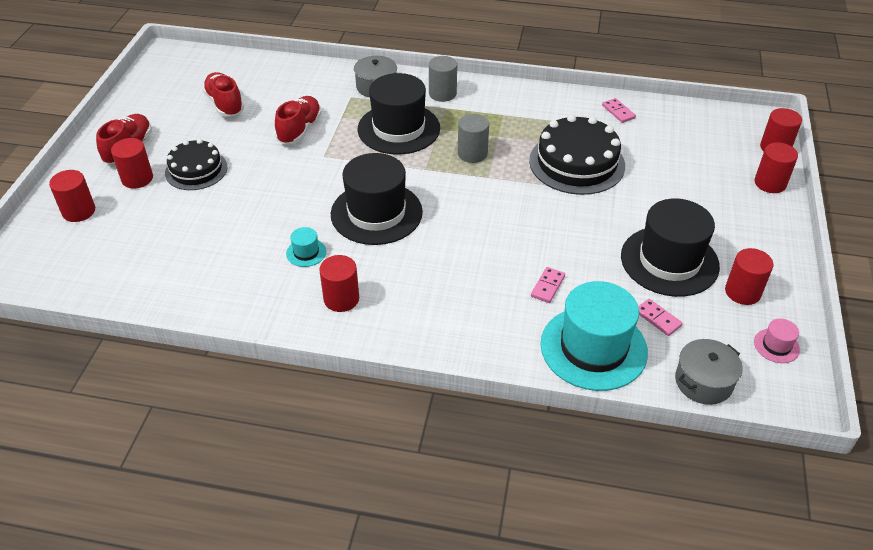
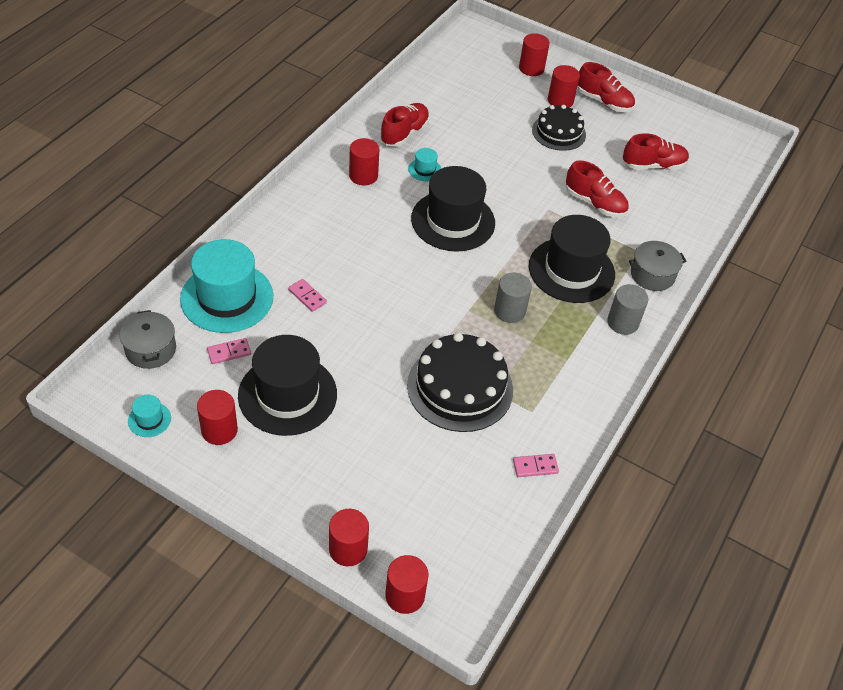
camera: 105 degrees right, 5 degrees up
pink hat [754,319,800,363] -> turquoise hat [128,395,171,437]
none -> red shoe [380,103,430,147]

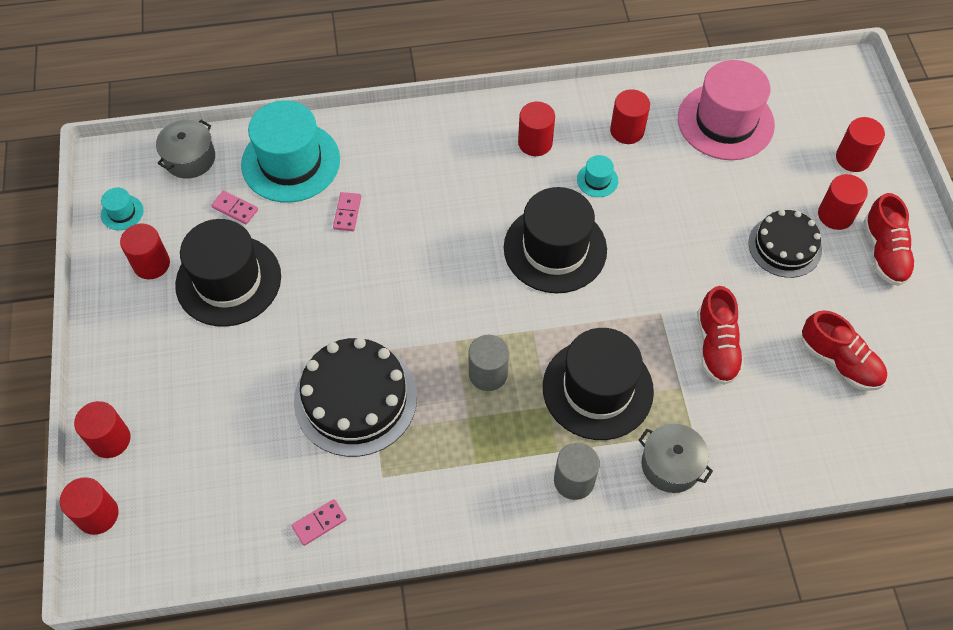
camera: 55 degrees right, 10 degrees up
red shoe [380,103,430,147] -> red cylinder [610,89,650,144]
pink domino [513,454,559,477] -> pink domino turned 75 degrees counterclockwise [292,499,347,546]
none -> pink hat [678,60,775,160]

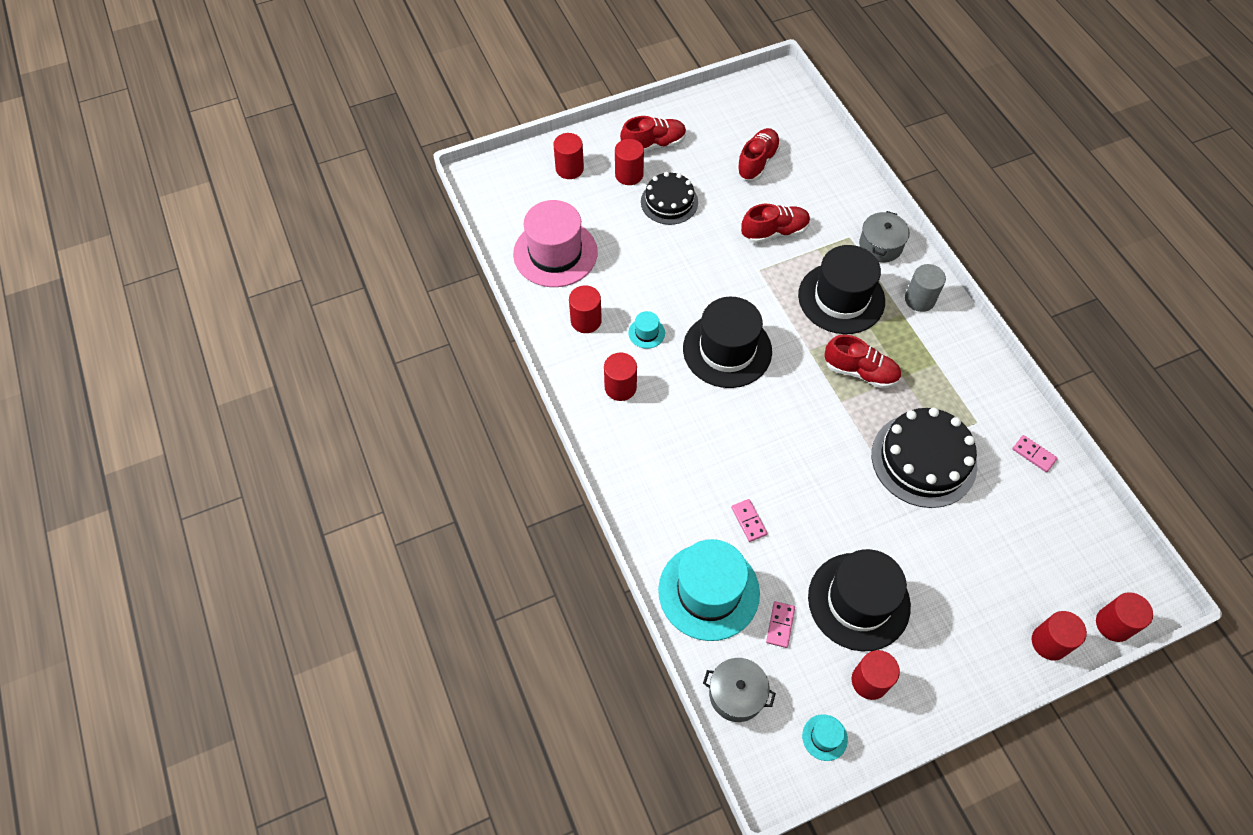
camera: 105 degrees left, 0 degrees up
pink domino [333,192,361,231] -> pink domino turned 75 degrees clockwise [731,499,768,542]
grey cylinder [468,335,509,391] -> red shoe [825,335,901,388]

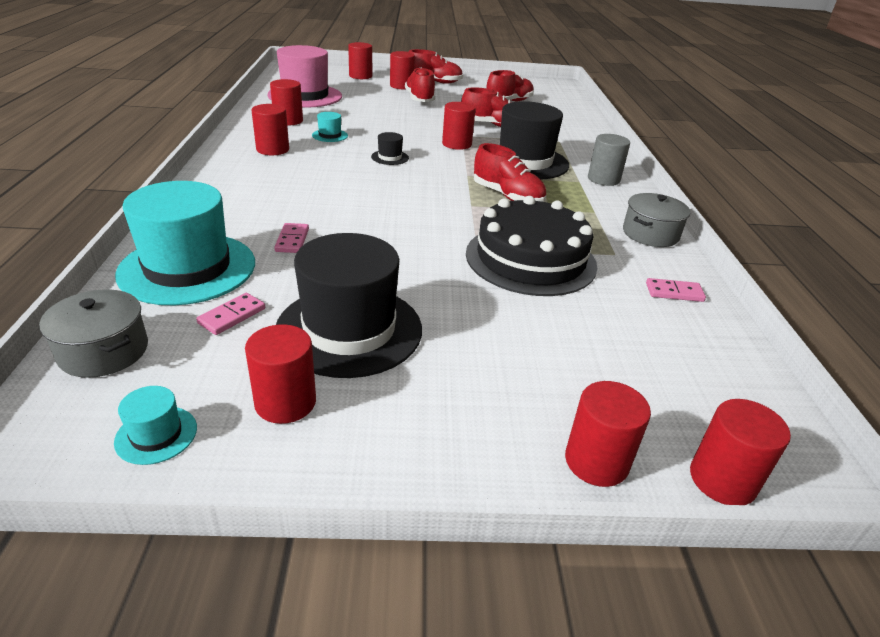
camera: 20 degrees right, 25 degrees down
black cake [641,172,698,225] -> red shoe [405,68,435,102]
black hat [683,297,772,388] -> black hat [371,132,409,165], size x0.42
grey pot [859,211,910,262] -> grey pot moved to [623,193,691,247]
pink domino [1012,435,1058,472] -> pink domino turned 60 degrees counterclockwise [646,278,706,302]
none -> red cylinder [442,102,475,150]

